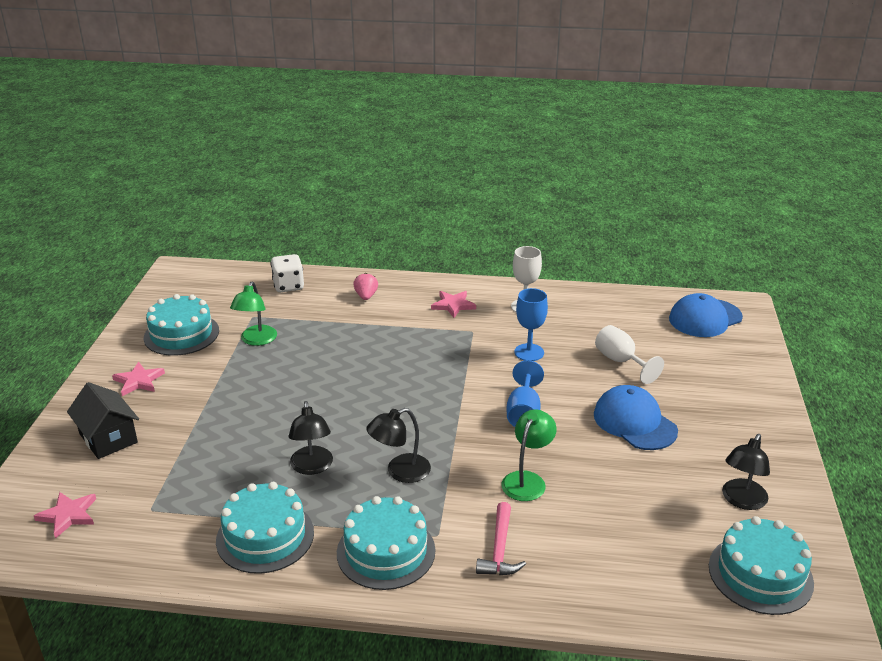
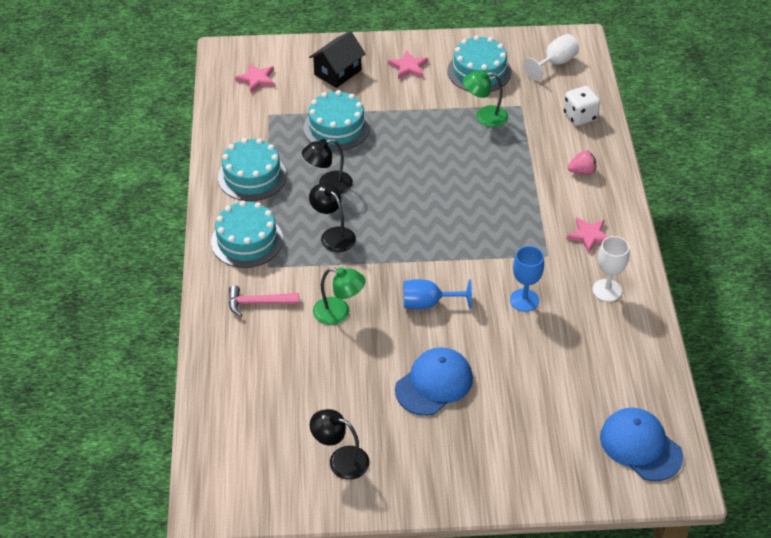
camera: 80 degrees right, 15 degrees up
white goblet [595,325,664,384] -> white goblet moved to [523,34,579,81]
turquoise cake [709,516,814,615] -> turquoise cake moved to [304,90,370,151]

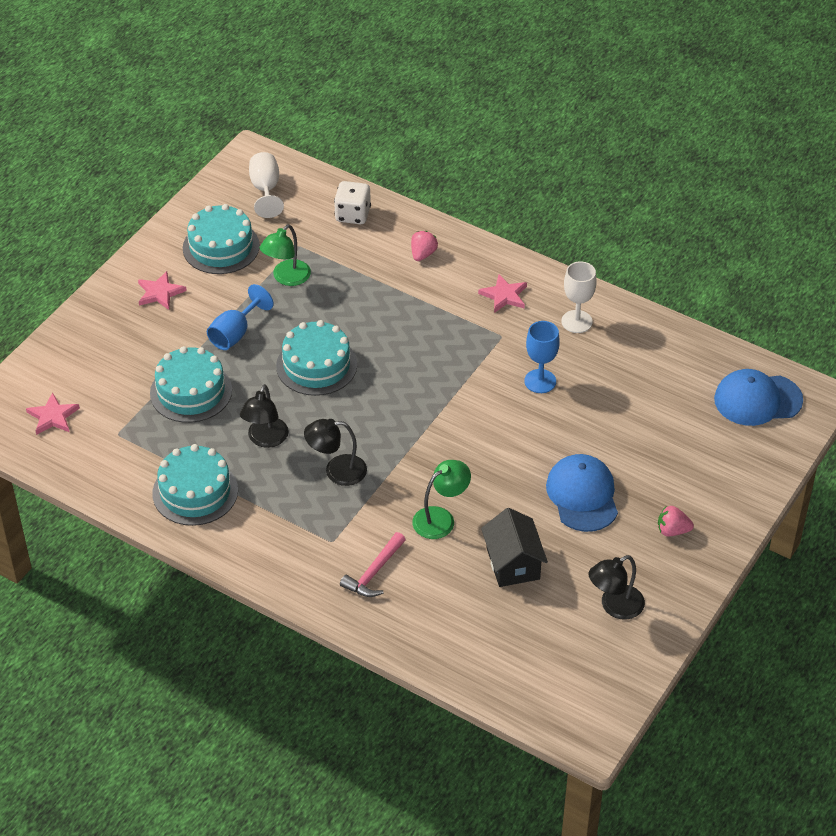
camera: 55 degrees left, 0 degrees up
turquoise cake [211,201,283,268] -> turquoise cake moved to [276,320,357,396]
black house [309,31,366,88] -> black house moved to [481,508,548,587]
blue goblet [404,279,472,309] -> blue goblet moved to [207,284,274,350]
none -> pink strawberry [658,506,694,536]

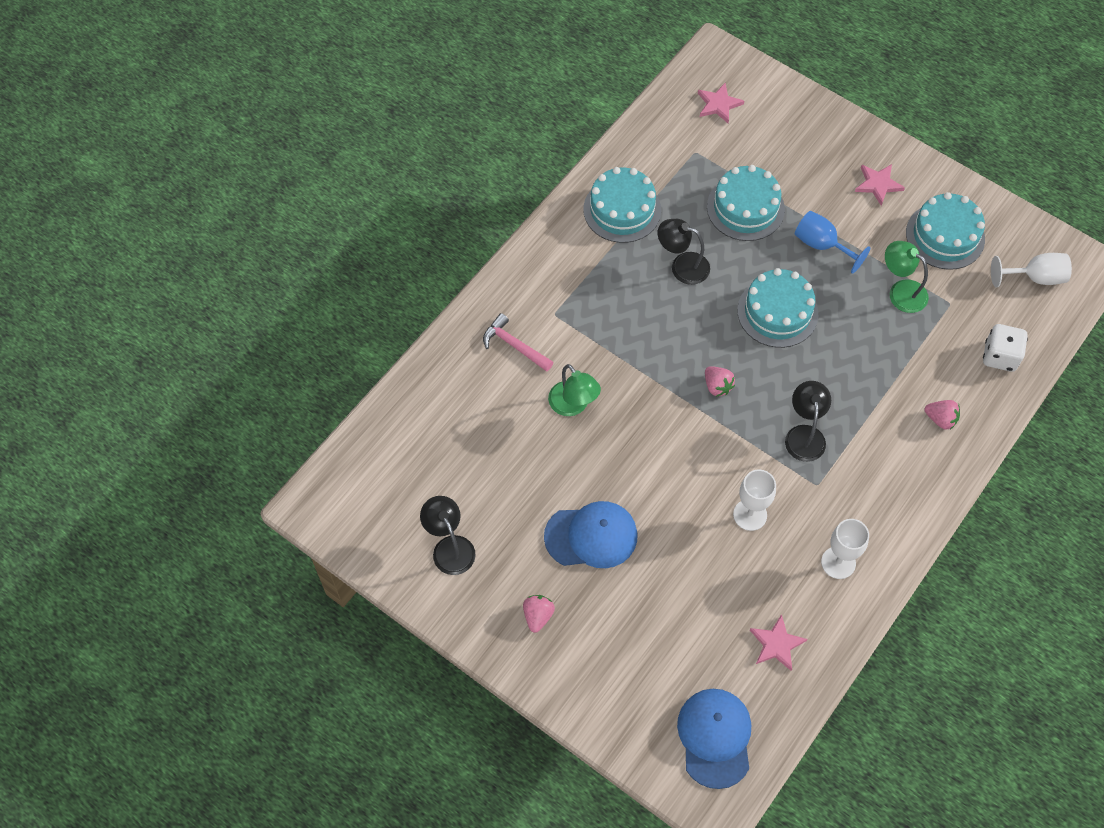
camera: 95 degrees right, 15 degrees up
black lamp [304,419,367,486] -> black lamp moved to [785,381,831,462]
pink star [478,274,527,313] -> pink star moved to [750,614,807,671]
black house [481,508,548,587] -> none
blue goblet [524,321,560,393] -> white goblet [733,469,776,531]
none -> pink strawberry [705,366,735,397]

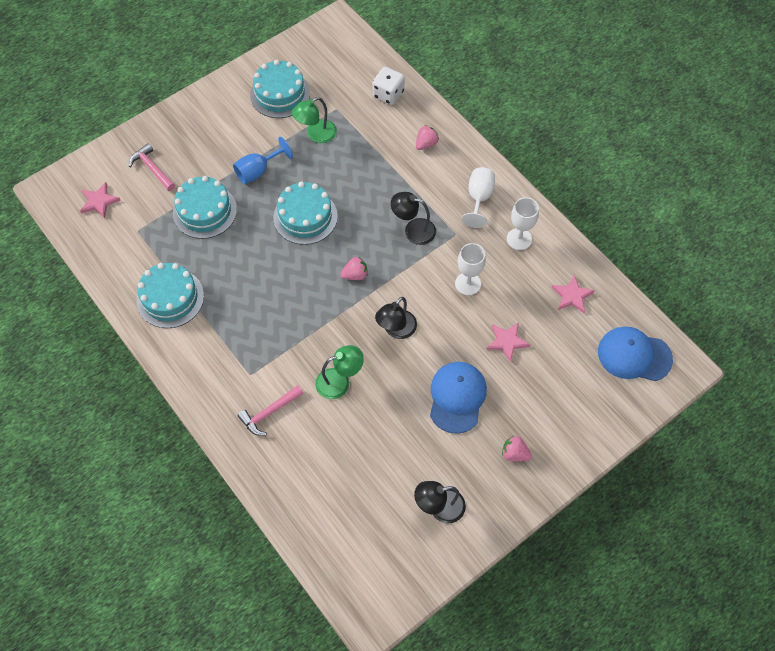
camera: 75 degrees left, 0 degrees up
black lamp [658,219,710,285] -> black lamp moved to [375,297,417,339]
pink star [855,164,905,206] -> pink star moved to [486,322,530,362]
white goblet [991,253,1072,287] -> white goblet moved to [462,167,495,228]
none -> pink hammer [129,143,175,191]

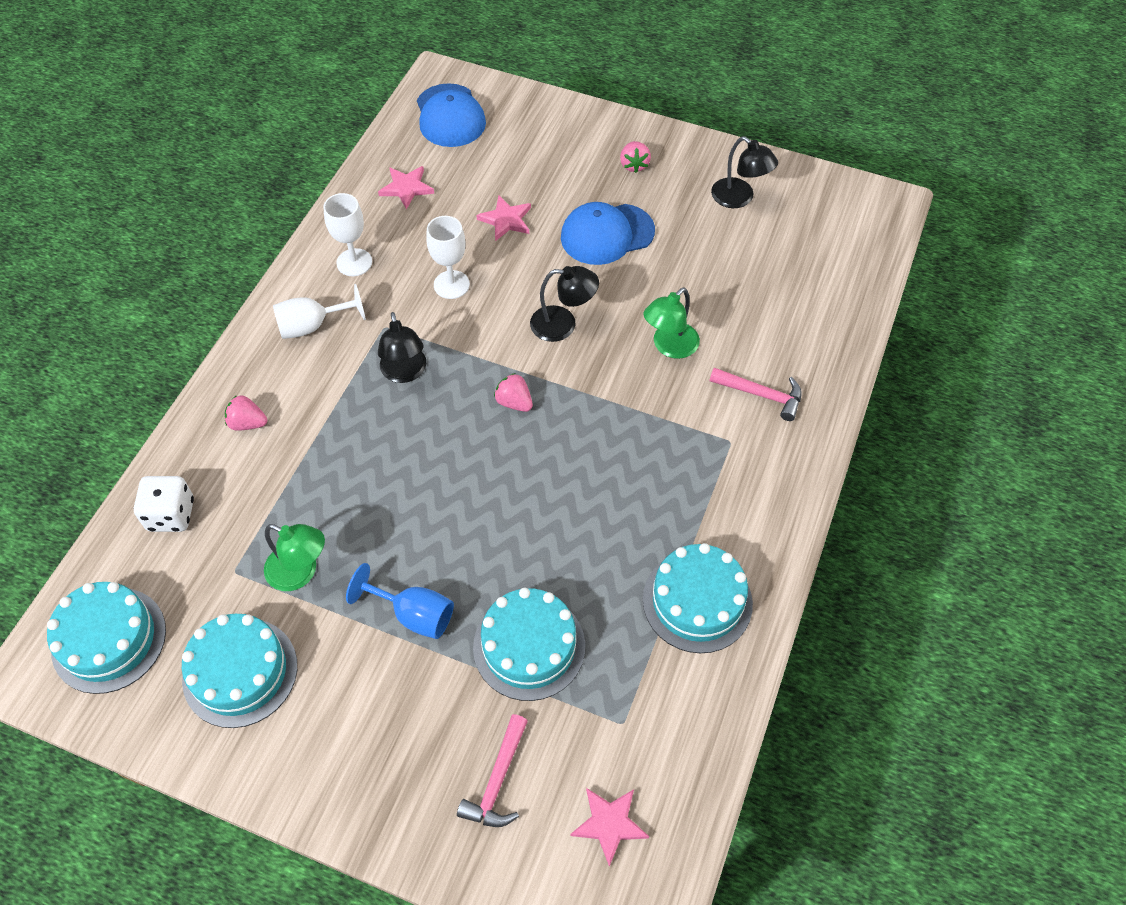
camera: 120 degrees left, 5 degrees down
turquoise cake [273,181,338,245] -> turquoise cake moved to [47,582,166,694]
green lamp [315,345,364,399] -> green lamp turned 90 degrees counterclockwise [643,288,700,359]

